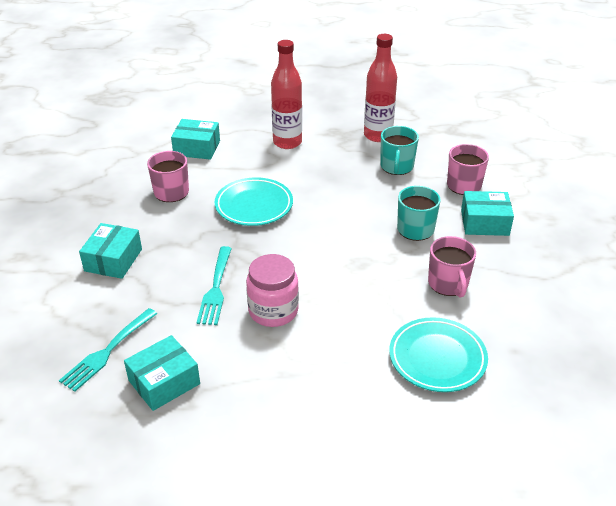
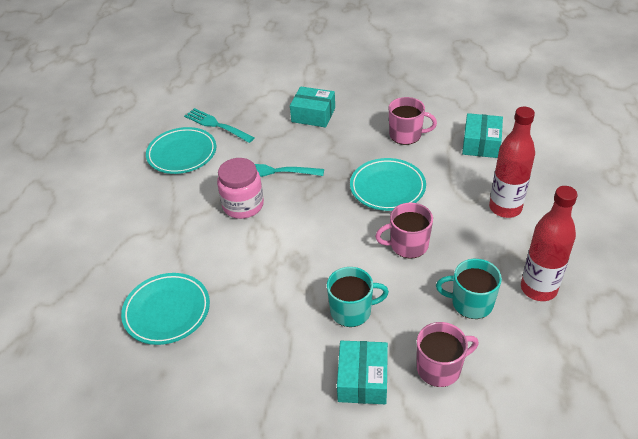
camera: 95 degrees right, 5 degrees up
turquoise box [124,335,200,411] -> turquoise plate [146,127,216,174]
pink mug [428,236,476,298] -> pink mug moved to [375,202,433,258]

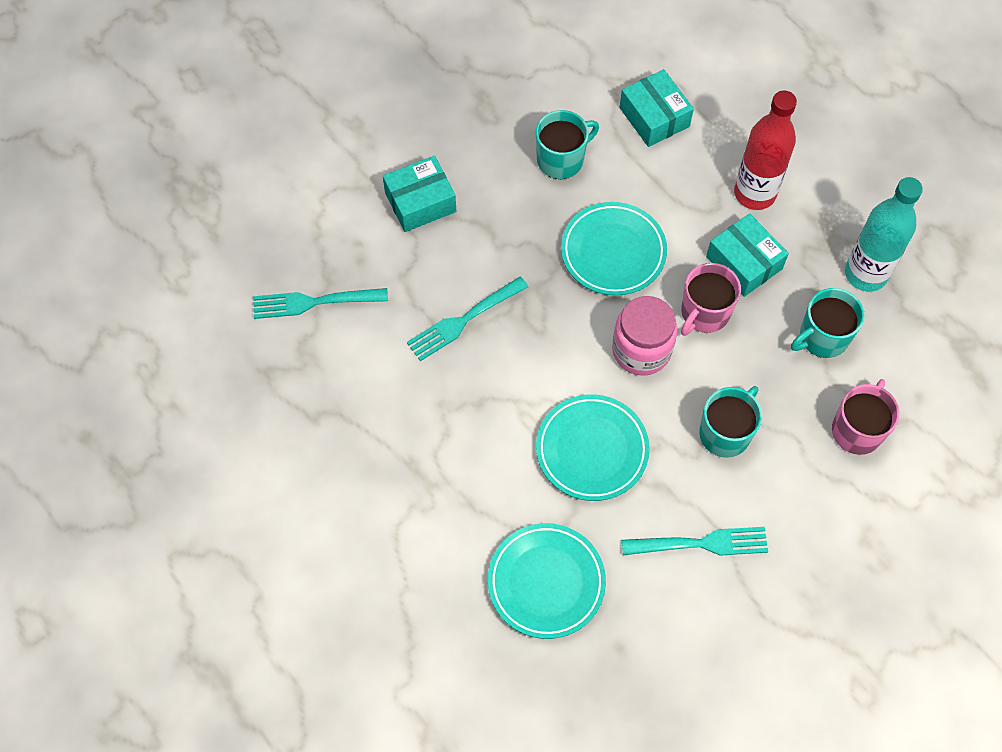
camera: 45 degrees left, 20 degrees up
turquoise plate [146,127,216,174] -> turquoise plate moved to [536,394,650,501]
pink jar [217,158,264,219] -> pink jar moved to [612,296,677,376]
turquoise box [337,341,388,404] -> turquoise box moved to [706,214,789,297]
pink mug [389,97,437,145] -> turquoise mug [536,110,599,179]
red bottle [521,186,578,301] -> turquoise bottle [845,177,923,292]
none -> turquoise fork [622,527,768,556]

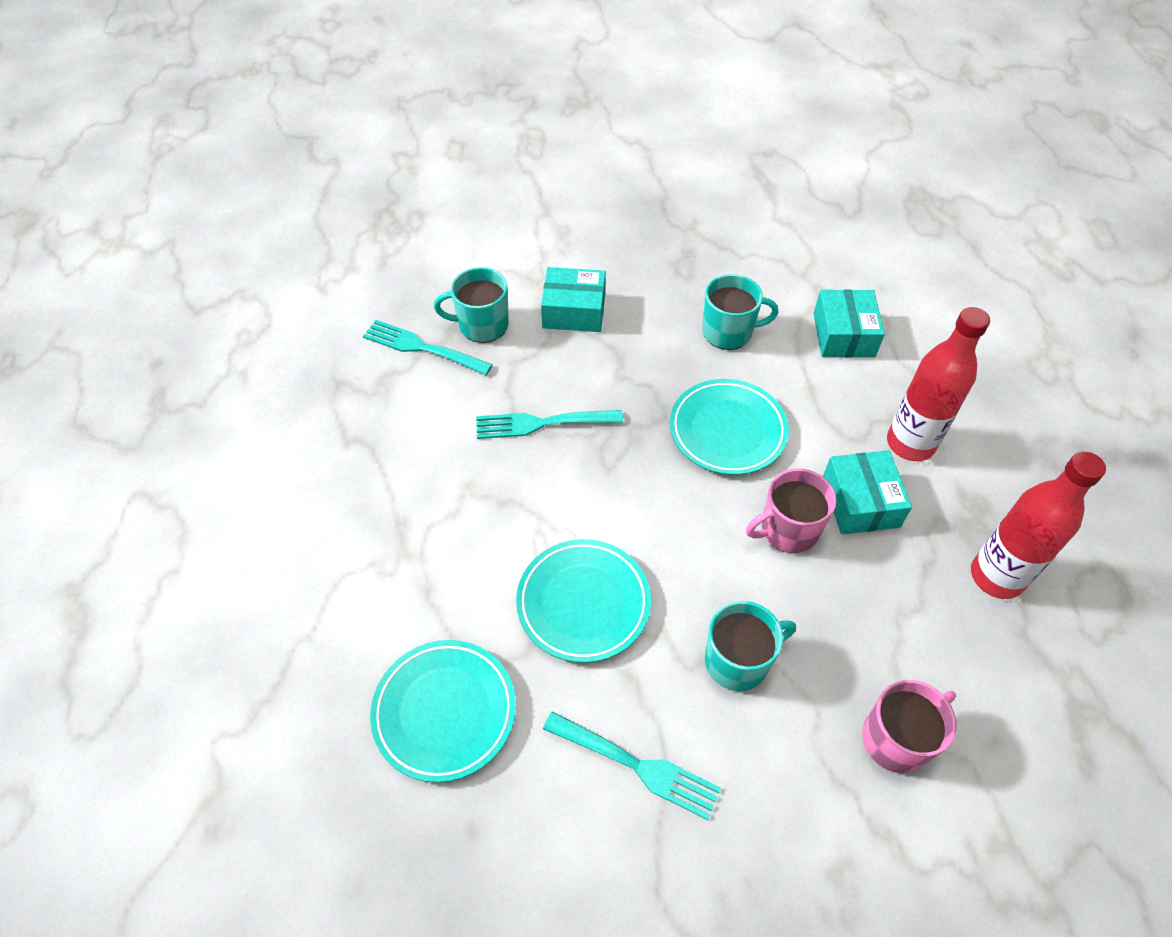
camera: 30 degrees right, 10 degrees down
pink jar [612,296,677,376] -> none
turquoise mug [791,288,865,358] -> turquoise mug moved to [434,267,509,343]
turquoise bottle [845,177,923,292] -> red bottle [971,451,1106,599]

